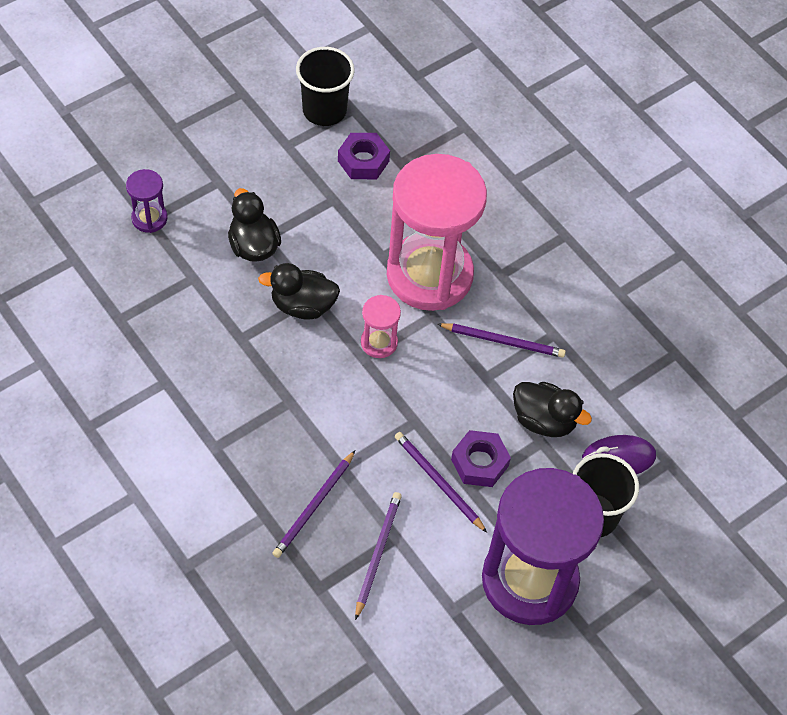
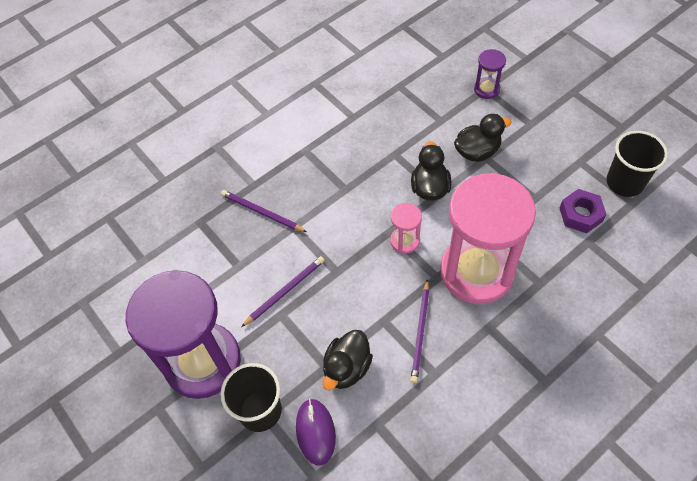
camera: 95 degrees right, 0 degrees up
purple pencil [355,492,402,620] -> none
purple nut [451,430,511,487] -> none

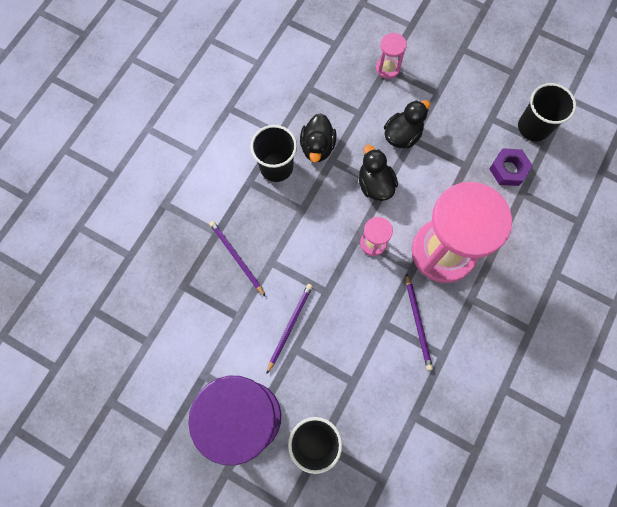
camera: 25 degrees left, 15 degrees up
purple pencil [221,190,307,232] -> purple pencil turned 45 degrees clockwise [209,221,266,297]
purple mouse [296,399,336,465] -> none
black duck [323,330,373,390] -> black duck moved to [300,113,337,163]
purple hourglass [474,49,506,99] -> pink hourglass [376,33,407,79]
none -> black cup [250,125,297,182]

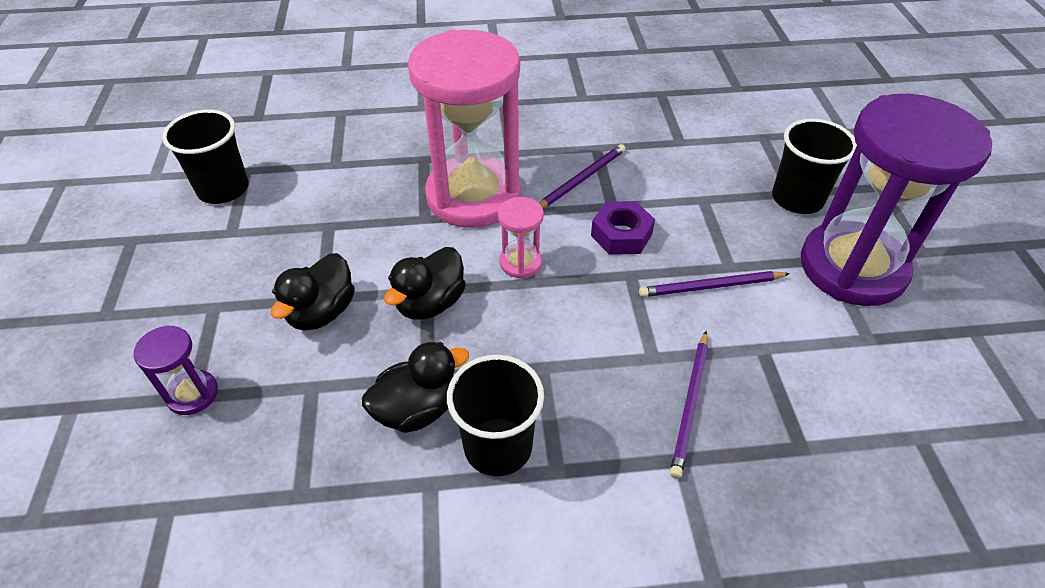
camera: 125 degrees left, 25 degrees down
pink hourglass [376,33,407,79] -> purple hourglass [133,325,218,415]
black duck [384,100,430,149] -> black duck turned 75 degrees counterclockwise [271,253,355,331]
purple nut [489,148,533,186] -> purple nut moved to [591,201,655,255]

